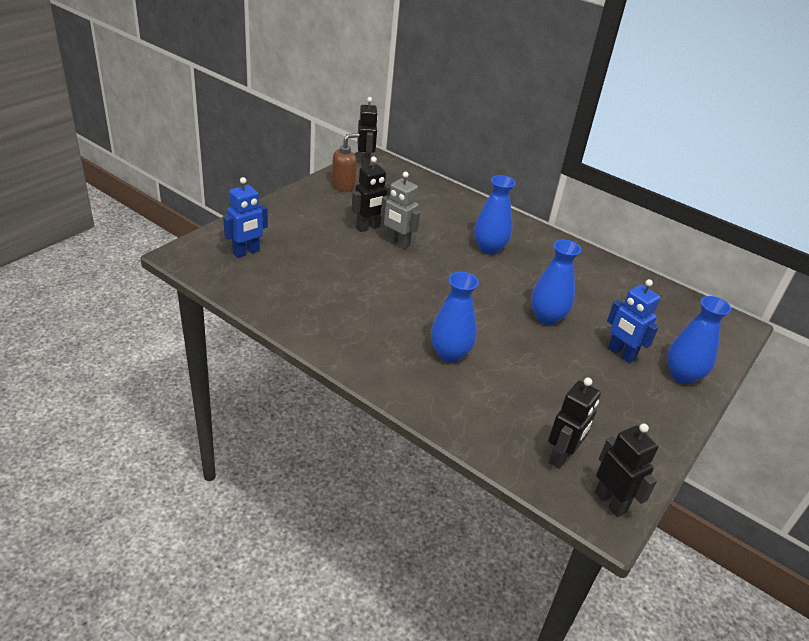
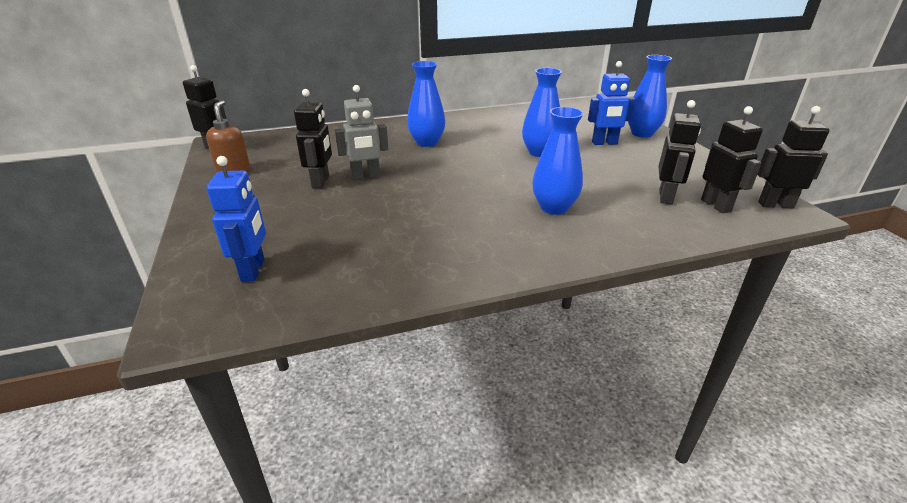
camera: 50 degrees left, 5 degrees down
none -> black robot [659,100,701,205]

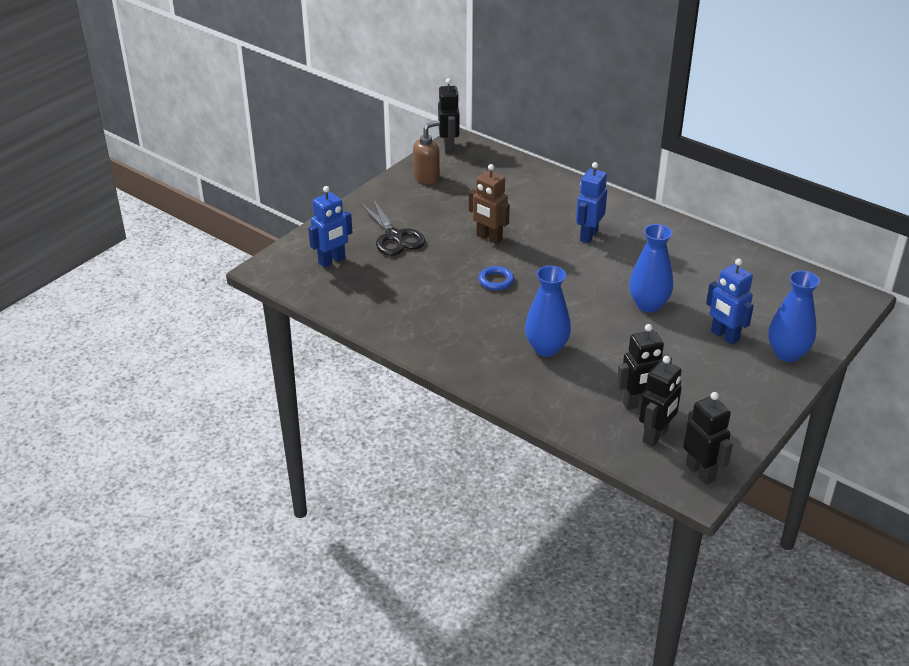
camera: 55 degrees right, 5 degrees up
black robot [294,89,332,188] -> none
grey robot [335,85,388,180] -> brown robot [469,164,510,244]
blue vase [407,61,445,147] -> blue robot [576,162,607,243]
none -> black scissors [360,199,425,256]
none -> blue ring [478,266,514,290]

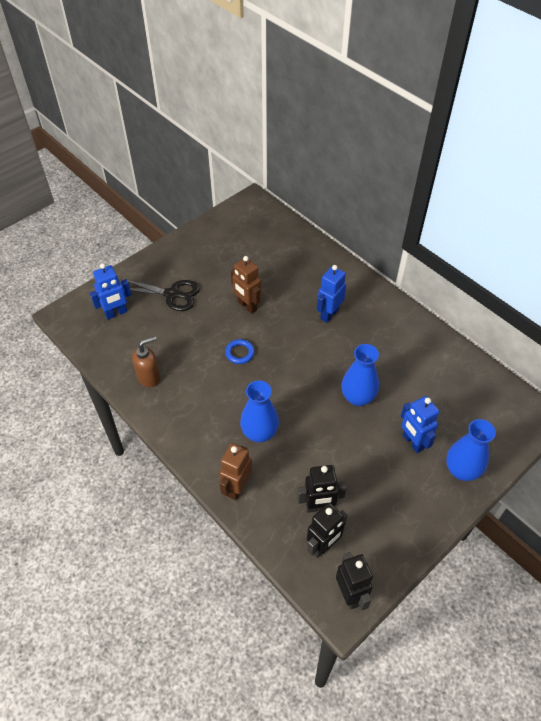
camera: 10 degrees right, 15 degrees up
black scissors [360,199,425,256] -> black scissors turned 60 degrees counterclockwise [121,279,200,311]
brown soap dispenser [413,121,440,185] -> brown soap dispenser moved to [132,336,160,387]
black robot [438,78,460,154] -> none
none -> brown robot [220,443,252,500]

